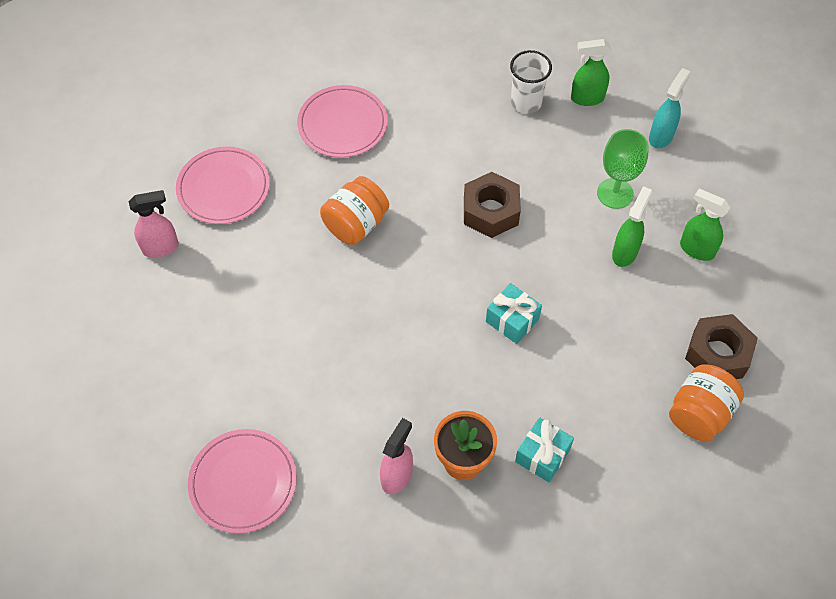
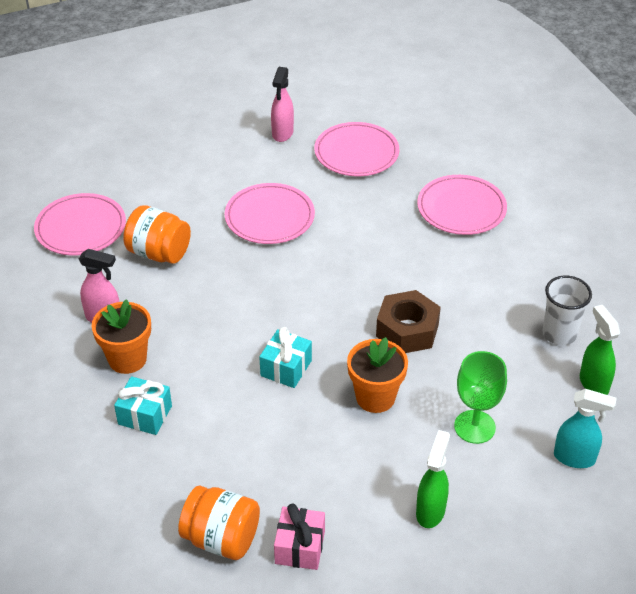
camera: 75 degrees right, 15 degrees down
pink spray bottle [129,190,179,258] -> pink spray bottle turned 45 degrees clockwise [271,67,294,142]
orange jar [320,176,389,245] -> orange jar moved to [123,205,191,264]
green spray bottle [612,186,652,267] -> none
brown nut [685,314,758,379] -> pink gift [274,503,325,570]
none -> pink plate [225,183,315,244]
none -> orange flower pot [347,337,408,413]

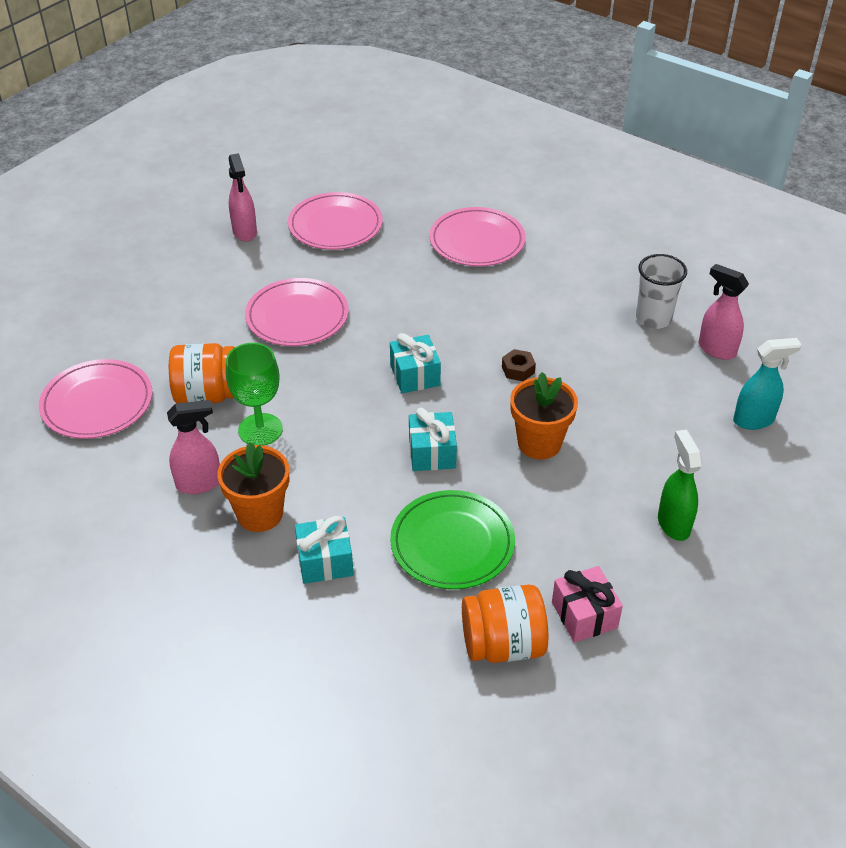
camera: 30 degrees left, 0 degrees up
brown nut [376,290,441,353] -> brown nut [502,349,536,381], size x0.47
green goblet [454,351,507,444] -> green goblet moved to [226,343,283,446]
green spray bottle [580,305,620,395] -> pink spray bottle [699,264,749,360]
none -> turquoise gift [390,333,441,393]
none -> green plate [390,490,515,589]

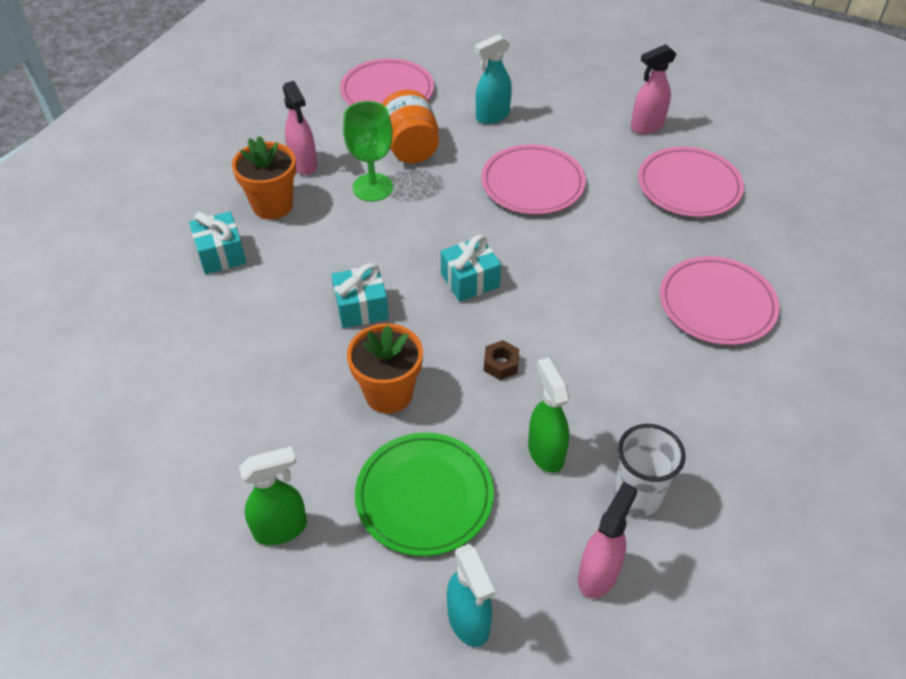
camera: 80 degrees right, 5 degrees up
green plate [390,490,515,589] -> green plate moved to [355,433,494,556]
orange jar [462,585,548,663] -> none
pink gift [552,566,623,642] -> none
none -> turquoise spray bottle [474,34,512,124]
none -> green spray bottle [528,357,570,473]

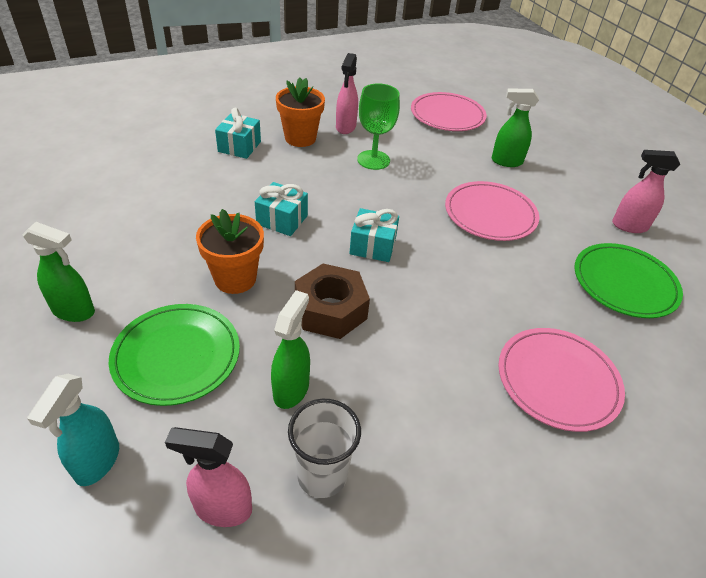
camera: 35 degrees right, 5 degrees down
orange jar [382,90,439,163] -> none
turquoise spray bottle [474,34,512,124] -> green spray bottle [492,88,539,167]
brown nut [484,340,519,380] -> brown nut [295,263,370,339], size x2.11
pink spray bottle [578,482,637,599] -> pink spray bottle turned 150 degrees counterclockwise [165,427,252,527]
pink plate [638,146,744,217] -> green plate [574,243,683,318]

